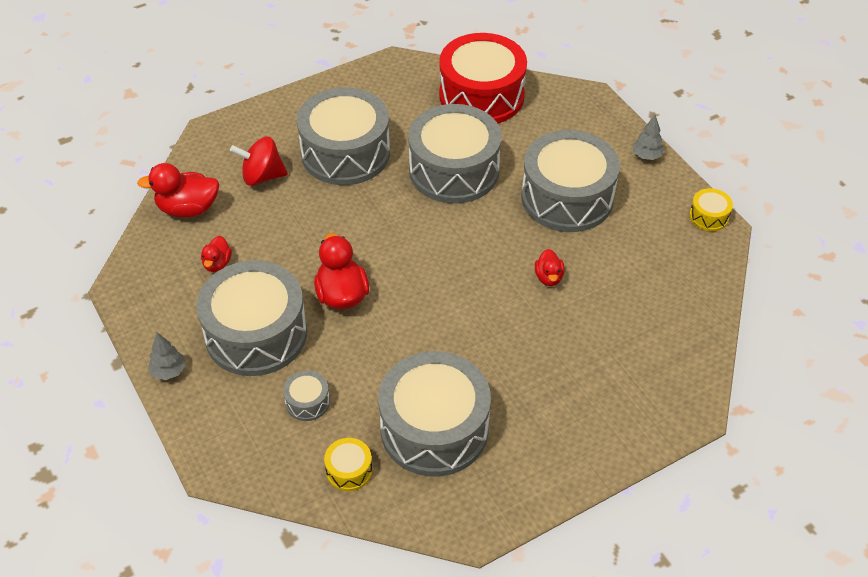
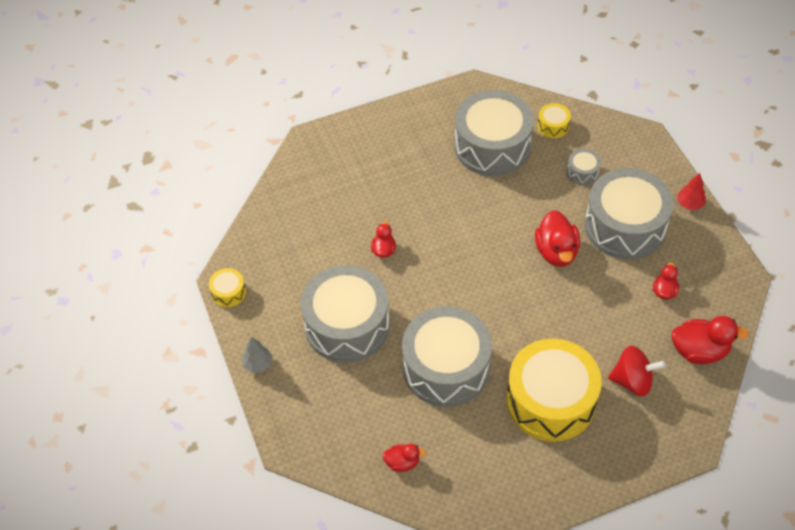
camera: 170 degrees left, 5 degrees up
grey tree [148,333,186,380] -> red tree [677,173,706,210]
grey drum [297,87,390,185] -> yellow drum [506,339,602,442]
red drum [439,33,527,123] -> red duck [382,444,426,472]

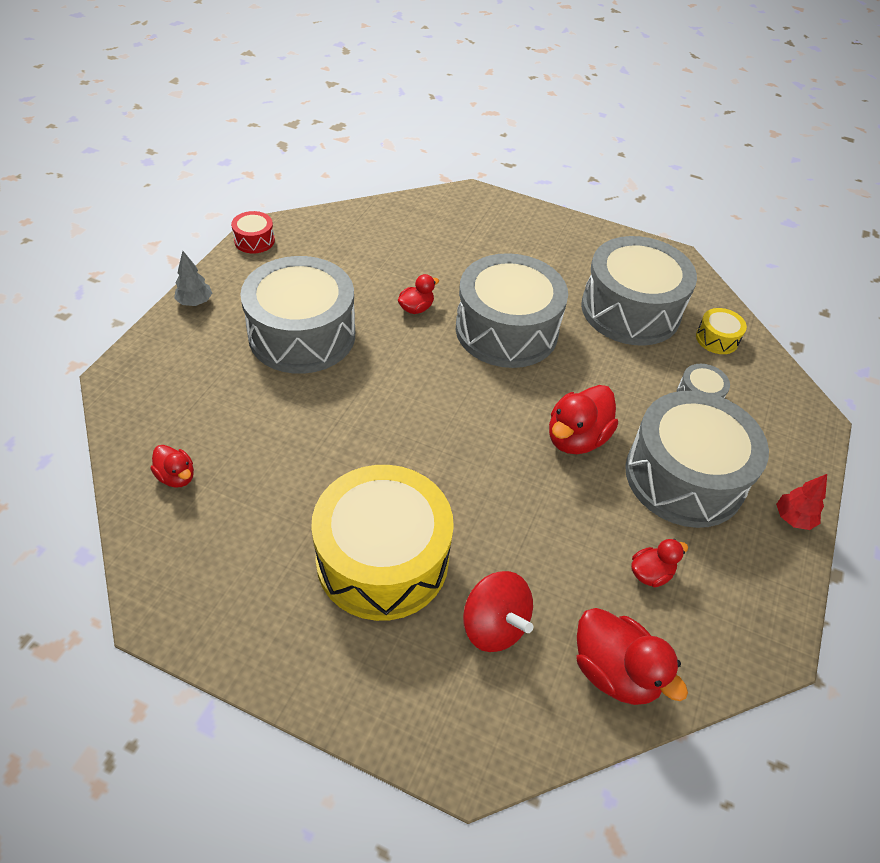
camera: 40 degrees right, 5 degrees down
yellow drum [209,268,246,307] -> red drum [231,211,275,253]
grey drum [402,306,492,407] -> grey drum moved to [456,253,568,368]

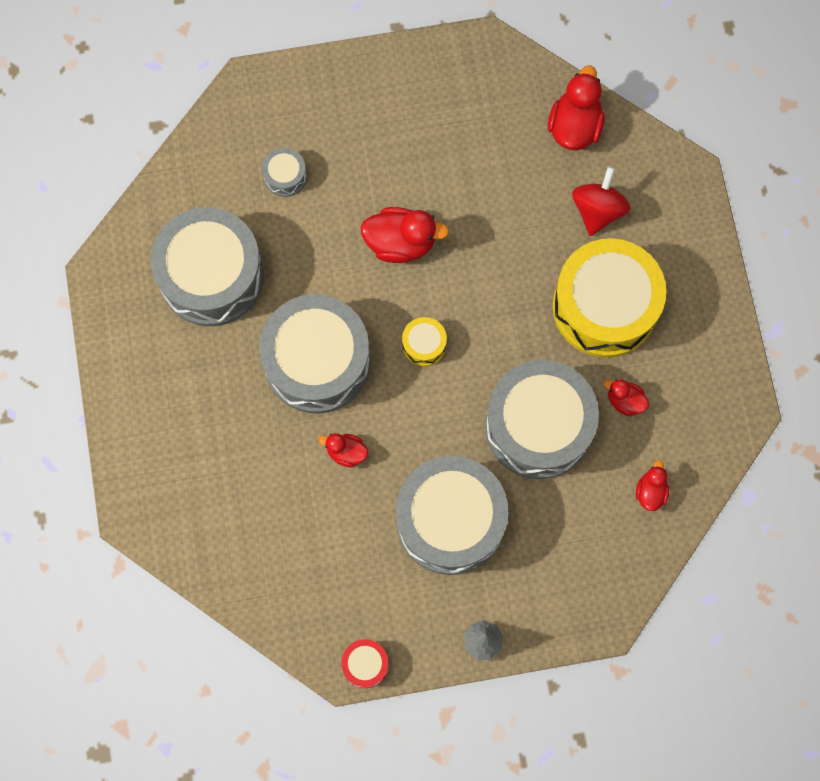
camera: 120 degrees left, 25 degrees up
grey drum [625,391,769,528] -> grey drum moved to [485,360,599,479]
red duck [631,539,688,587] -> red duck moved to [603,379,649,416]
yellow drum [696,308,747,354] -> yellow drum moved to [402,317,447,366]
red tree [776,474,827,530] -> none

